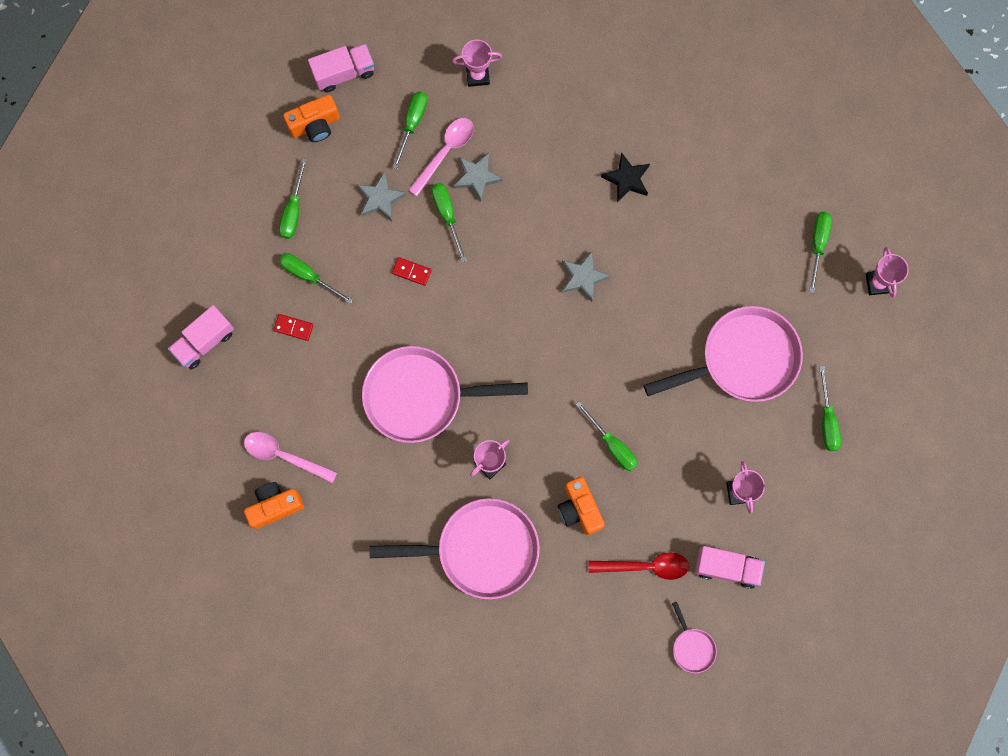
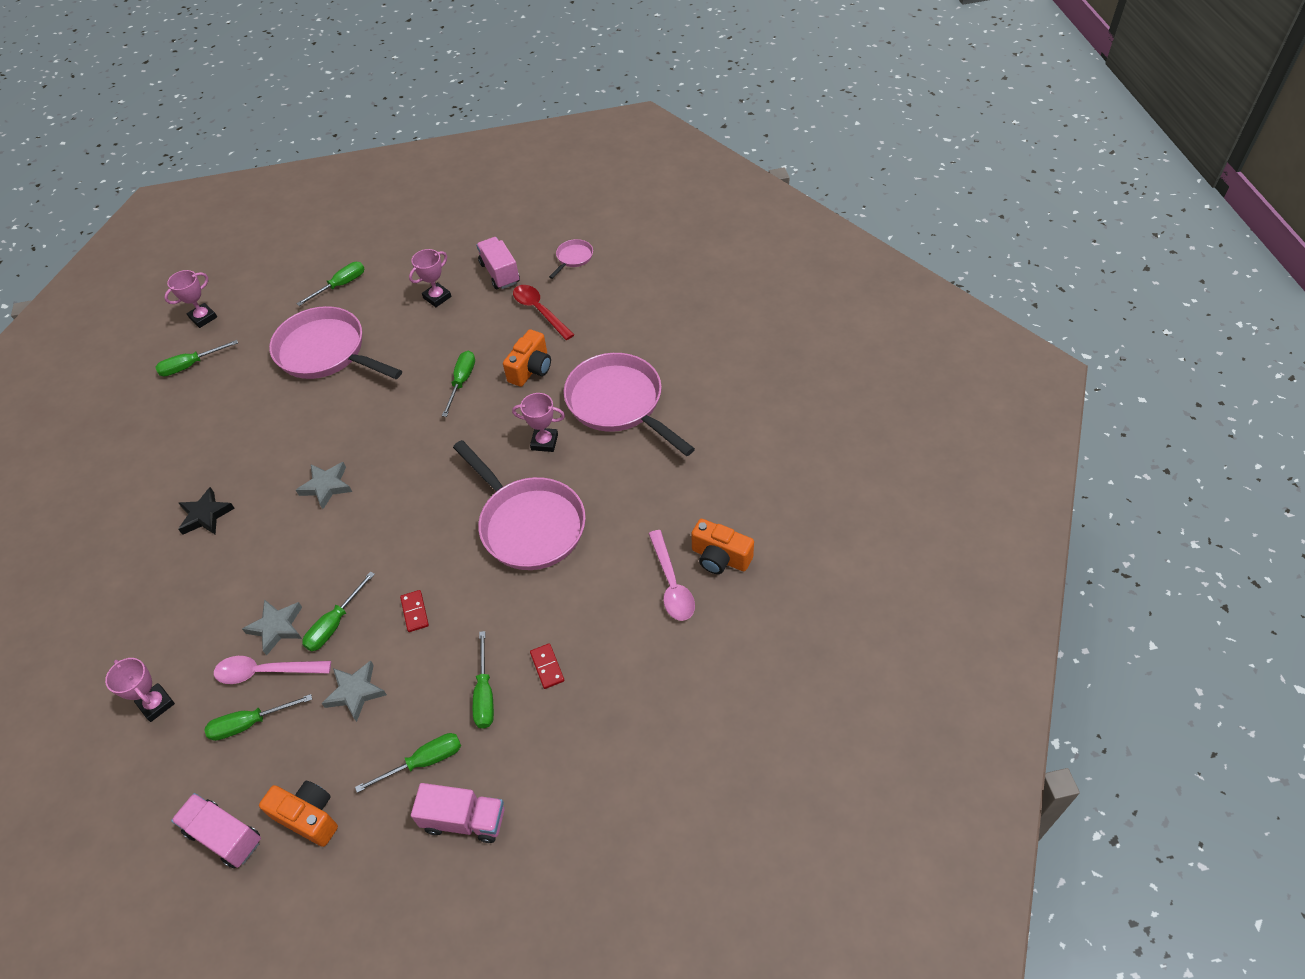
camera: 125 degrees left, 25 degrees down
pink truck [168,305,234,370] -> pink truck moved to [411,783,504,843]

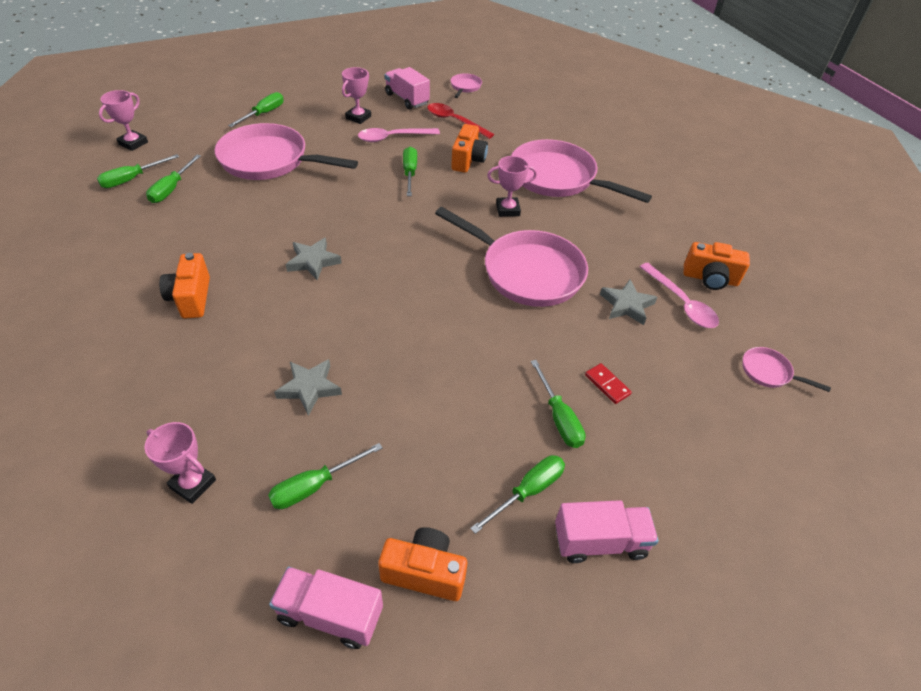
camera: 20 degrees left, 5 degrees down
black star [178,487,235,535] -> orange camera [159,253,210,319]
pink spoon [214,656,331,684] -> pink spoon moved to [358,128,440,142]
green screwdriver [302,571,375,651] -> green screwdriver moved to [146,155,201,203]
grey star [322,660,387,722] -> grey star moved to [600,279,657,325]
red domino [400,590,429,632] -> none
none -> pink pan [742,347,831,392]

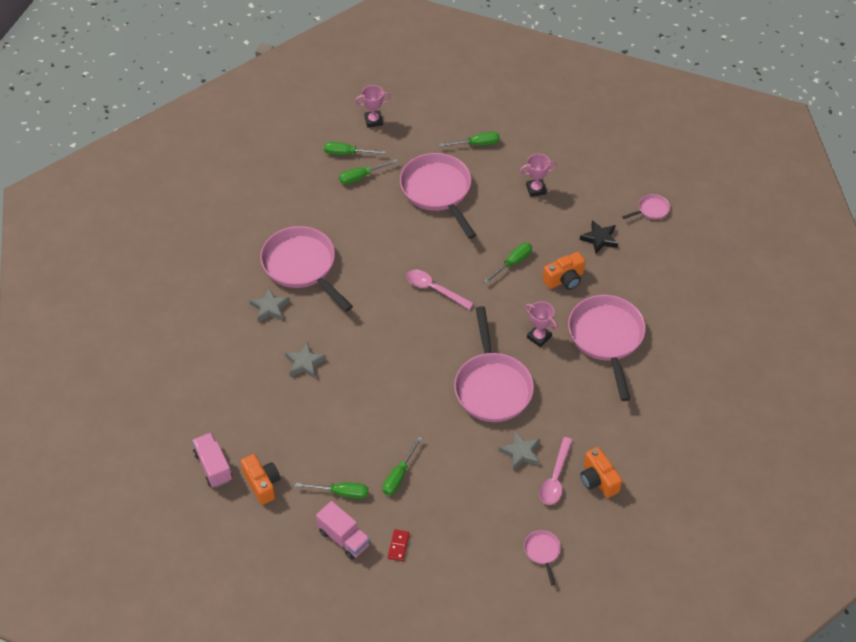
camera: 50 degrees right, 5 degrees up
pink trophy [145,422,216,504] -> none
orange camera [159,253,210,319] -> pink pan [260,226,353,311]
green screwdriver [268,443,383,509] -> none
grey star [286,238,342,280] -> grey star moved to [249,288,290,323]
pink spoon [358,128,440,142] -> pink spoon moved to [406,270,474,310]
pink truck [385,67,430,109] -> none
red spoon [427,103,494,139] -> black star [580,220,618,254]
red domino [585,363,632,404] -> red domino moved to [388,529,410,561]

